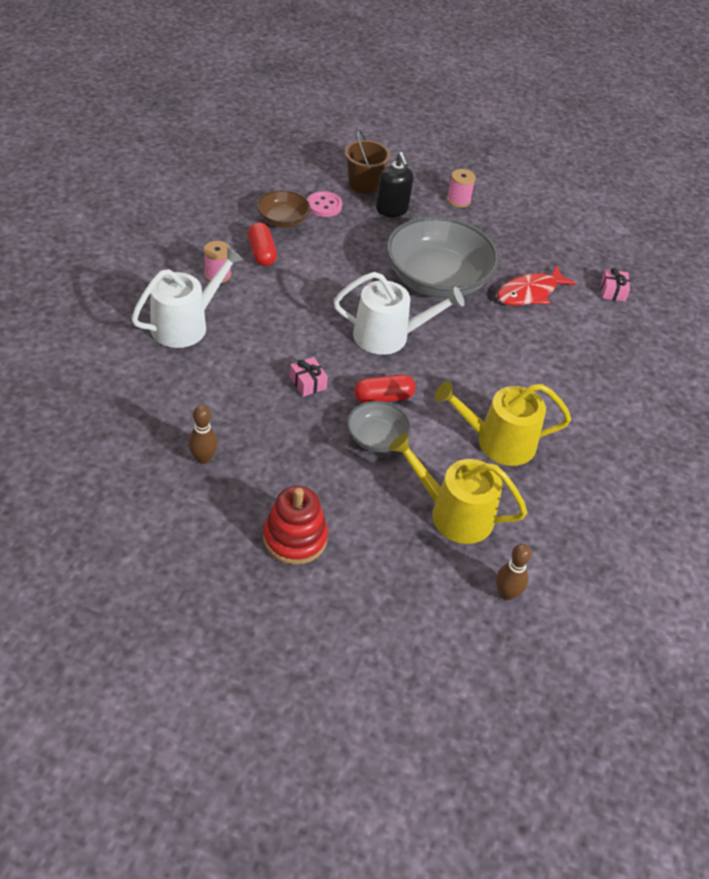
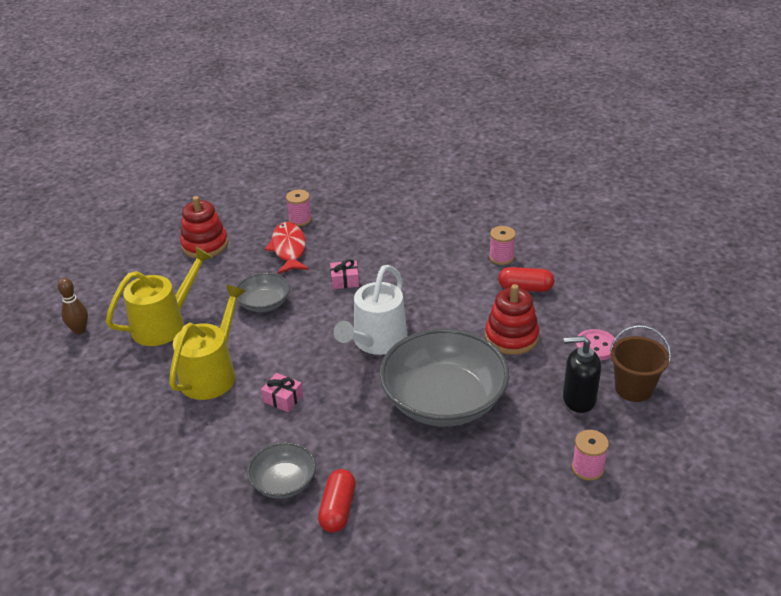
camera: 120 degrees right, 10 degrees down
white watering can [131,246,244,348] -> none
brown bowling pin [188,405,218,464] -> pink spool [286,190,312,226]
brown bowl [257,190,310,228] -> none
red capsule [354,374,416,403] -> red capsule moved to [318,469,356,533]
red fish [497,265,577,306] -> red fish moved to [265,222,309,274]
pink gift [601,268,630,302] -> pink gift moved to [261,373,303,412]
none -> grey bowl [247,442,316,499]
none -> red stacking toy [485,284,539,355]

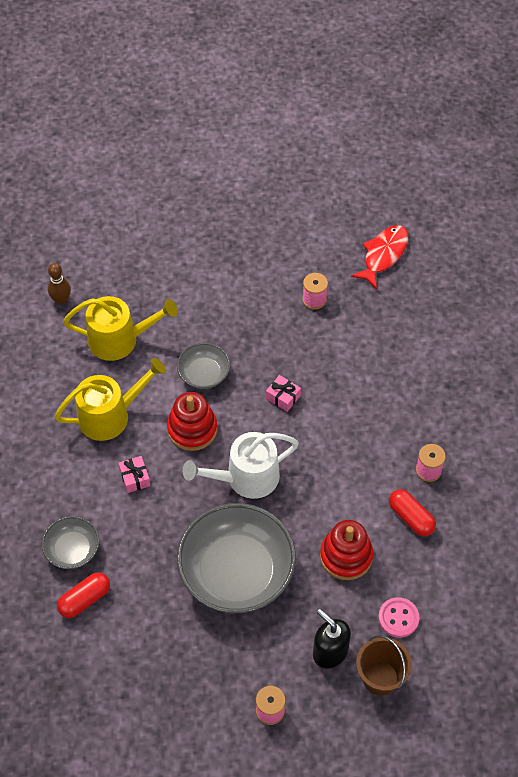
camera: 40 degrees right, 20 degrees up
red stacking toy [180,196,228,258] -> red stacking toy moved to [167,392,217,451]
red fish [265,222,309,274] -> red fish moved to [351,225,408,289]

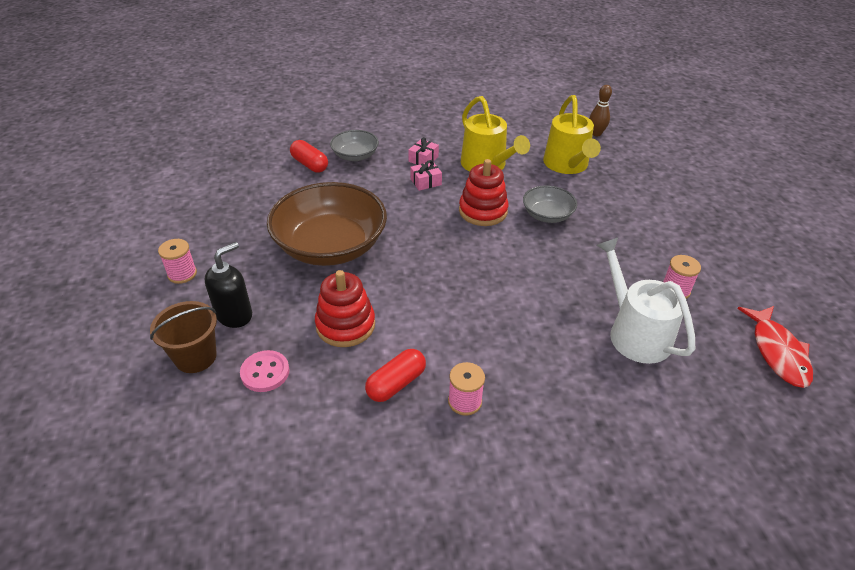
camera: 85 degrees right, 15 degrees down
grey bowl [177,503,296,613] -> brown bowl [267,182,387,266]
white watering can [183,432,299,499] -> white watering can moved to [596,238,695,364]
pink gift [266,375,301,412] -> pink gift moved to [408,137,439,165]
red fish [351,225,408,289] -> red fish turned 60 degrees clockwise [737,306,813,388]

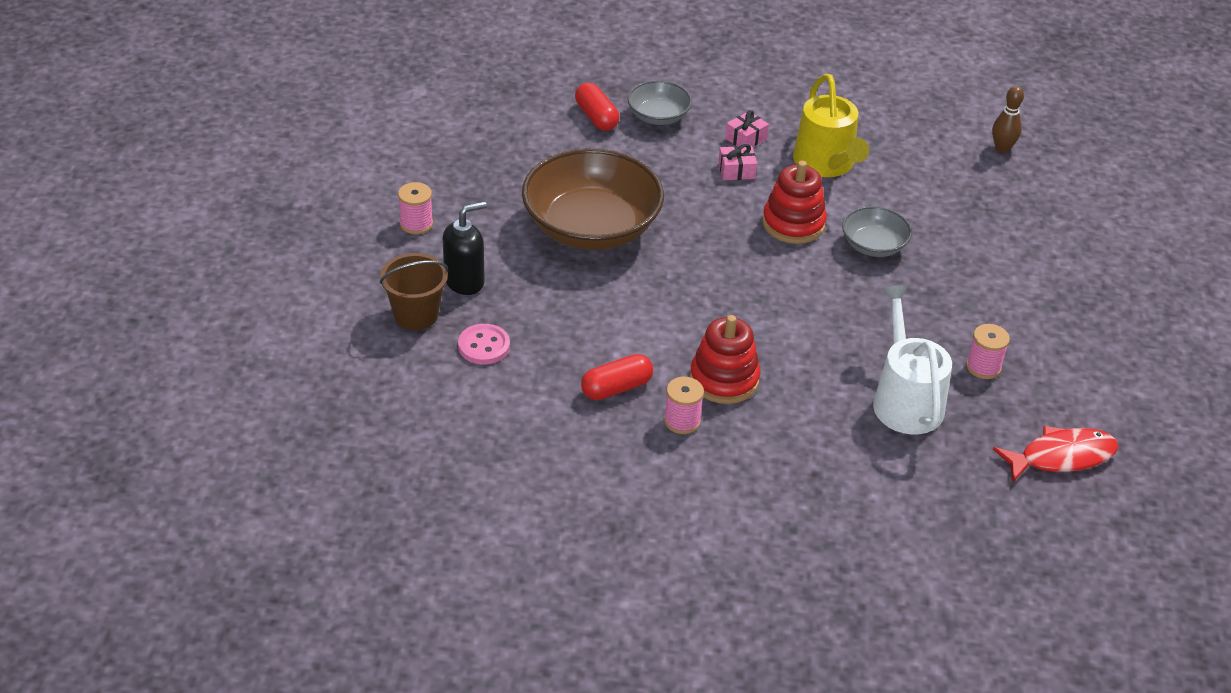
camera: 15 degrees right, 0 degrees up
red stacking toy [315,270,375,347] -> red stacking toy moved to [690,315,761,404]
yellow watering can [543,95,601,174] -> none
red fish [737,306,813,388] -> red fish turned 120 degrees counterclockwise [993,426,1119,482]

